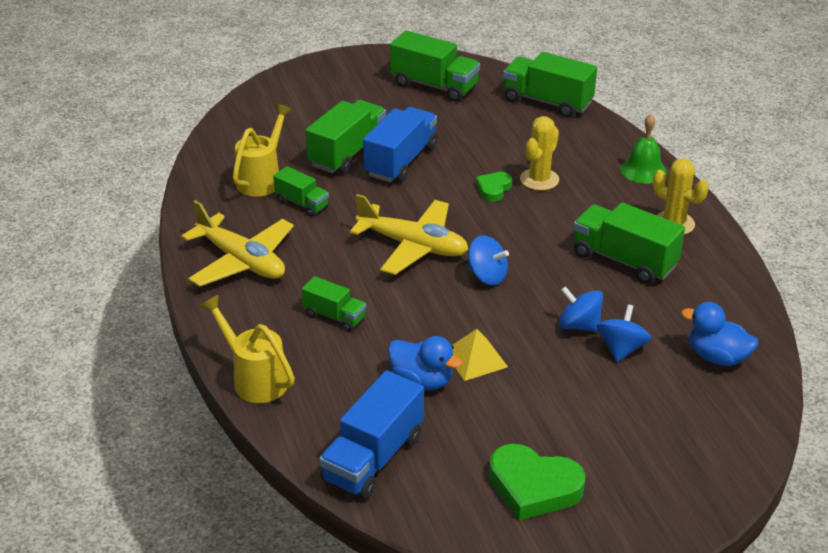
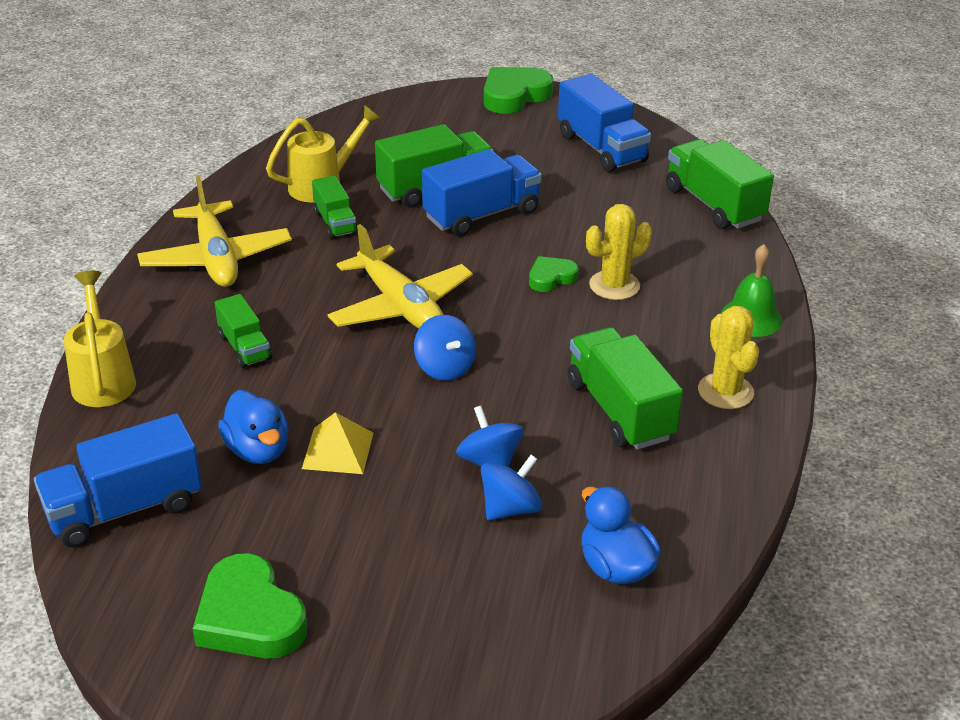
camera: 30 degrees right, 0 degrees up
green truck [390,31,480,102] -> blue truck [558,74,651,172]
none -> green heart [484,67,553,114]

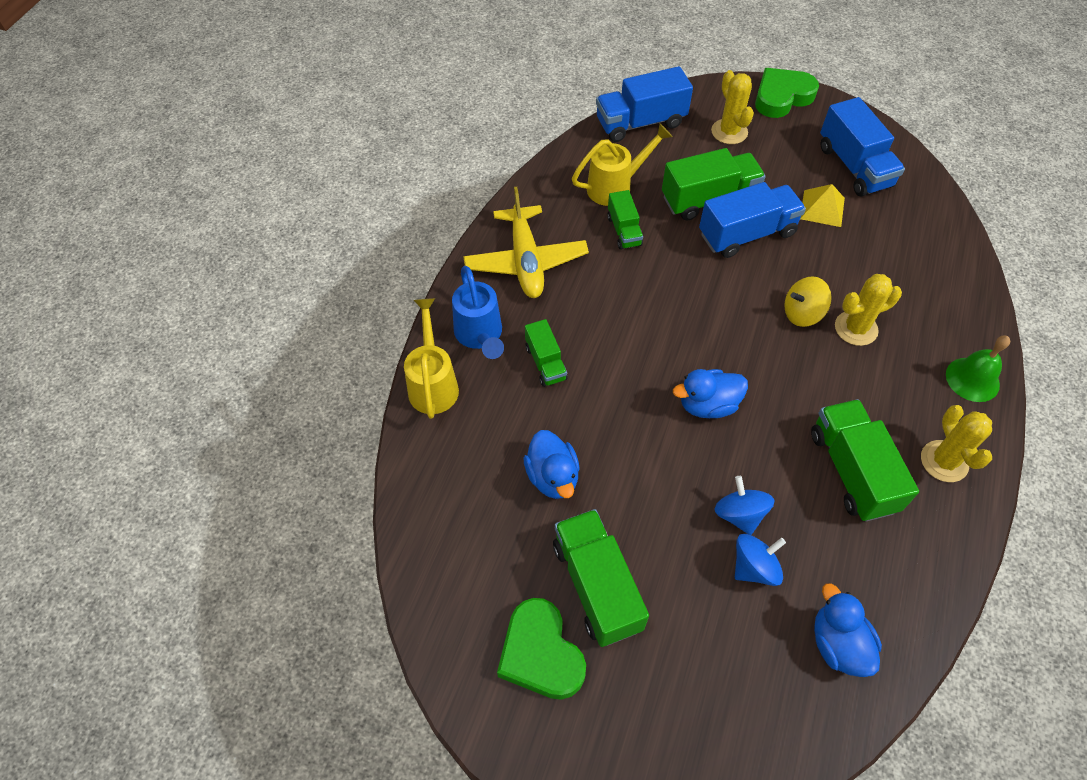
camera: 10 degrees right, 20 degrees up
blue truck [34,414,202,548] -> blue truck moved to [596,66,693,142]
yellow pyramid [302,412,373,474] -> yellow pyramid moved to [800,184,845,227]
yellow plane [328,224,473,329] -> none
blue spinning top [414,315,476,381] -> blue duck [673,369,748,418]
green heart [529,256,579,292] -> yellow spinning top [784,276,832,327]
green truck [666,139,774,229] -> green truck moved to [553,509,649,647]
none -> blue watering can [452,266,504,359]
none -> yellow cactus [711,70,754,144]

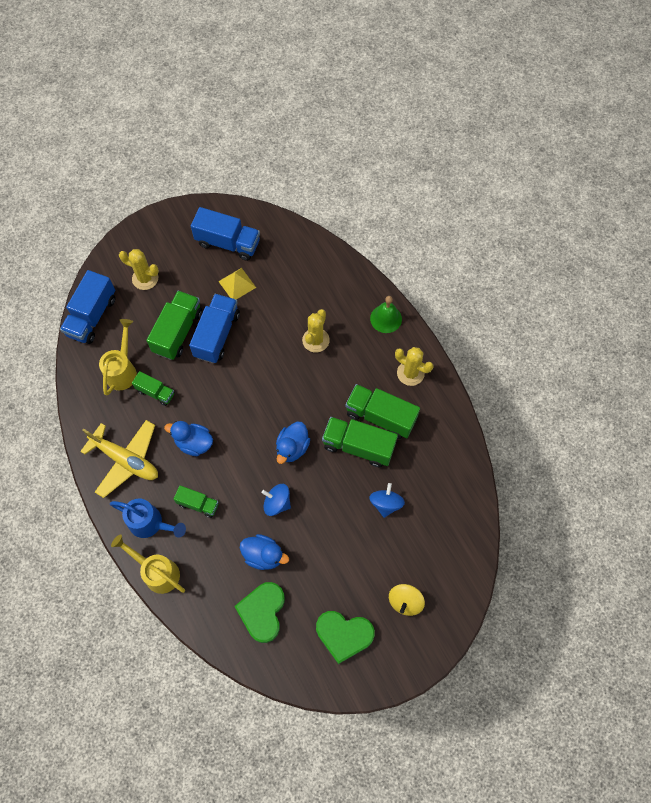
camera: 50 degrees left, 10 degrees up
green truck [553,509,649,647] -> green truck moved to [322,417,398,467]
blue spinning top [715,476,775,535] -> blue spinning top moved to [262,484,291,516]
green heart [755,68,819,118] -> green heart moved to [234,582,285,643]
yellow spinning top [784,276,832,327] -> yellow spinning top moved to [389,584,425,616]
blue duck [814,583,882,677] -> blue duck moved to [164,421,213,456]

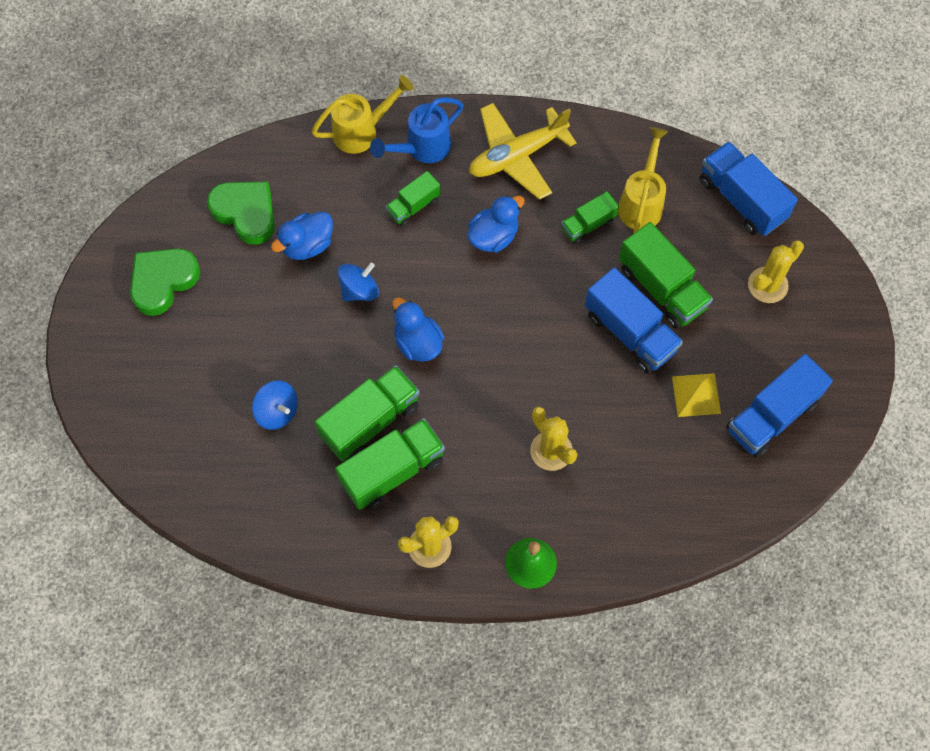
camera: 120 degrees right, 0 degrees up
yellow watering can [99,319,137,396] -> yellow watering can turned 120 degrees counterclockwise [618,127,668,233]
yellow spinning top [389,584,425,616] -> none

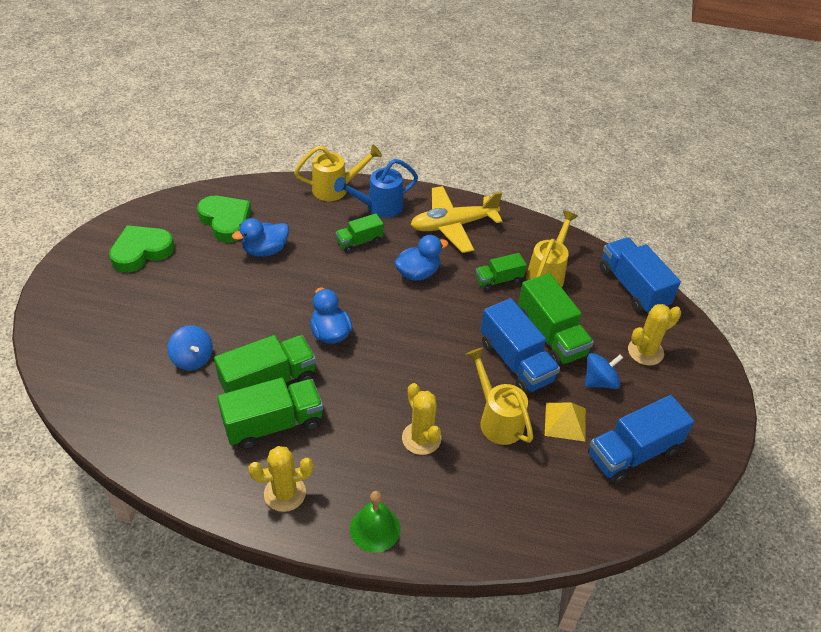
camera: 10 degrees right, 20 degrees down
blue spinning top [338,263,379,301] -> blue spinning top moved to [585,353,623,389]
none -> yellow watering can [466,347,533,445]

